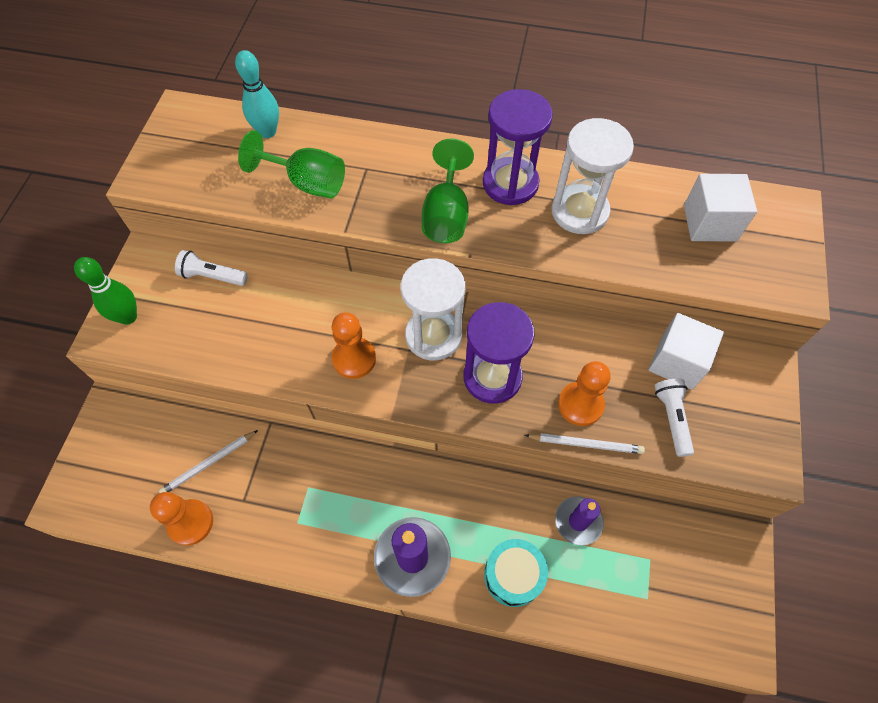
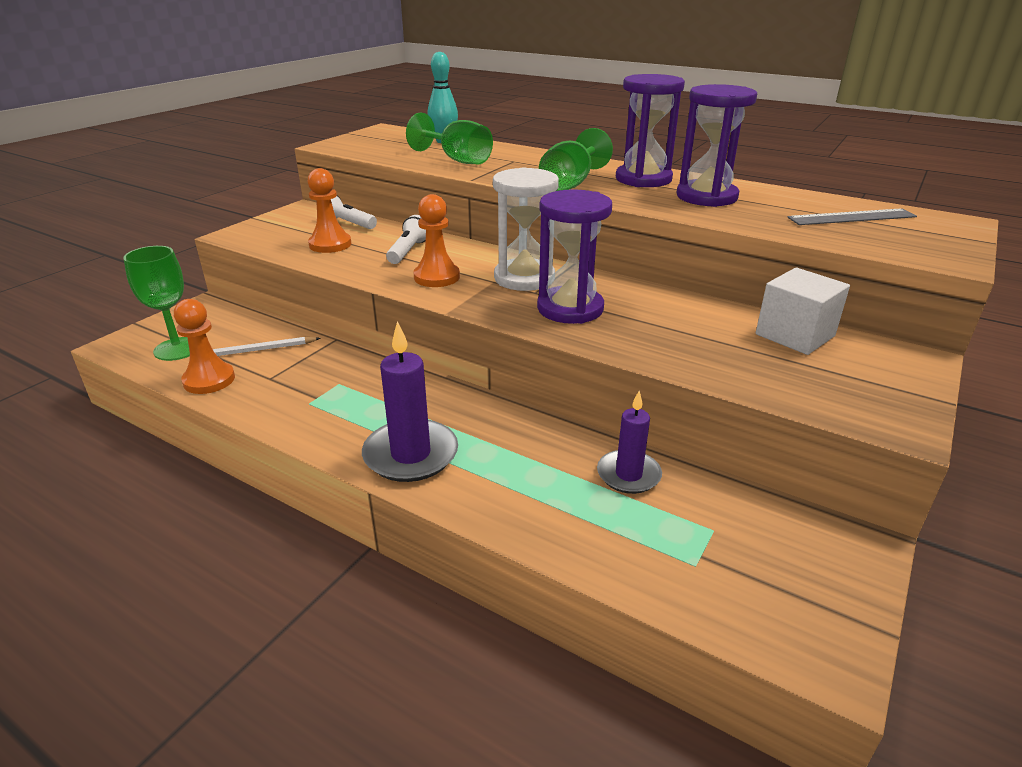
camera: 20 degrees right, 30 degrees down
green bowling pin [74,257,137,325] -> none
turquoise drum [484,539,548,607] -> none
white pencil [524,433,645,454] -> none
white hourglass [551,118,634,234] -> purple hourglass [677,84,757,207]
orange pawn [558,361,611,426] -> orange pawn moved to [307,168,351,253]
white flashlight [655,378,694,457] -> white flashlight moved to [386,215,426,264]
white cube [684,174,757,241] -> grey ruler [788,208,917,225]
none -> green goblet [123,246,190,361]

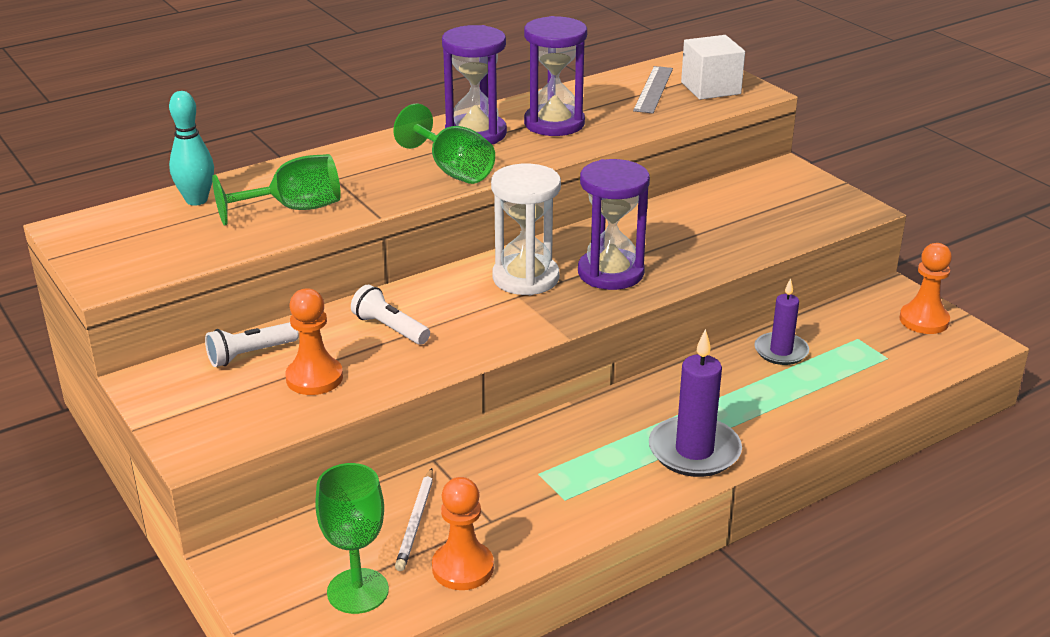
camera: 65 degrees left, 0 degrees up
orange pawn [413,194,460,287] -> orange pawn moved to [900,243,952,334]
white cube [756,267,850,355] -> white cube moved to [681,35,745,100]

